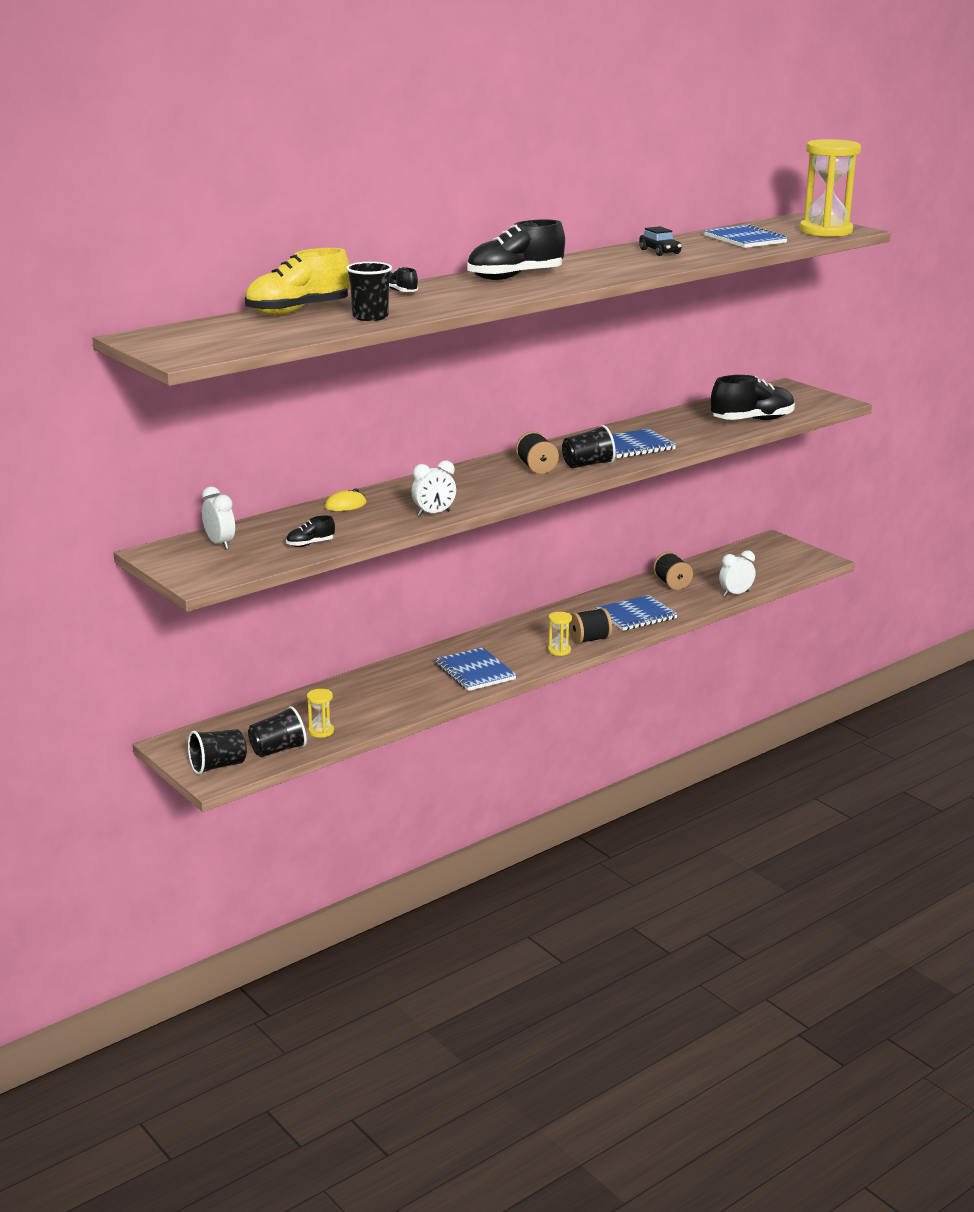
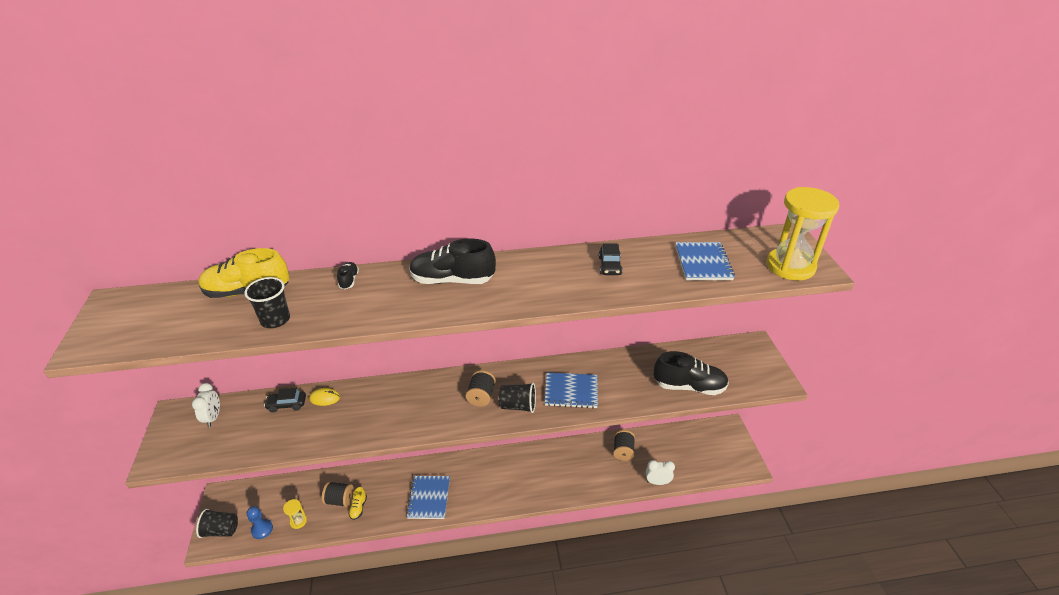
camera: 30 degrees right, 15 degrees up
black cup [248,706,307,757] -> blue pawn [247,506,273,539]
black shoe [286,516,335,547] -> none
white clock [411,460,456,516] -> none
yellow hourglass [548,612,572,656] -> none
black spool [569,608,612,644] -> black spool moved to [322,481,354,507]
blue notebook [596,595,678,631] -> none
none -> black car [264,388,306,413]
none -> yellow shoe [349,487,367,520]

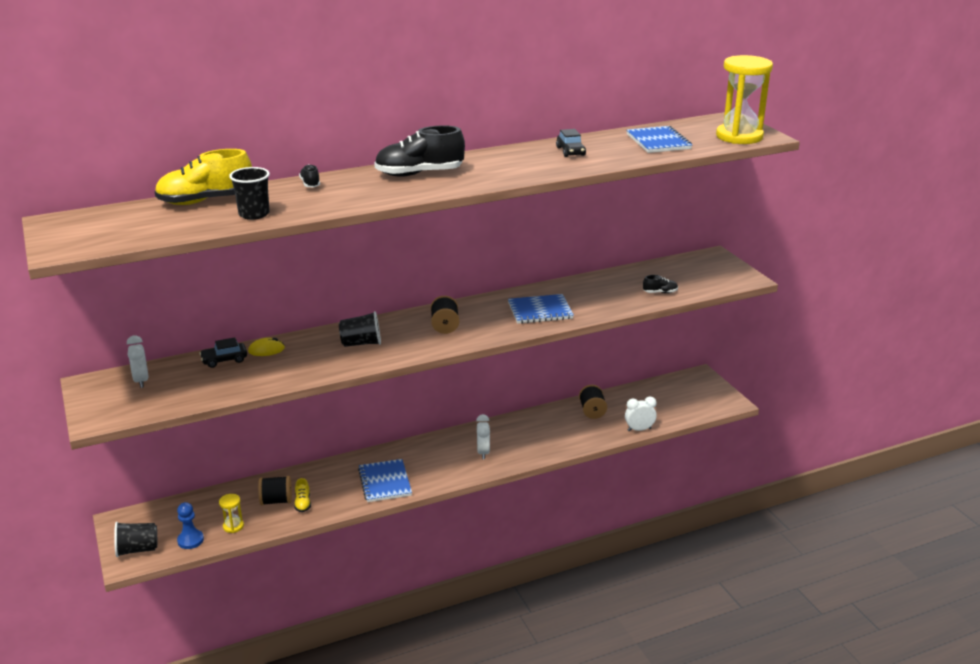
camera: 15 degrees left, 10 degrees down
black cup [498,382,536,413] -> black cup moved to [339,311,381,347]
black shoe [653,351,729,395] -> black shoe [643,275,678,293], size x0.46
none -> white clock [476,414,490,459]

